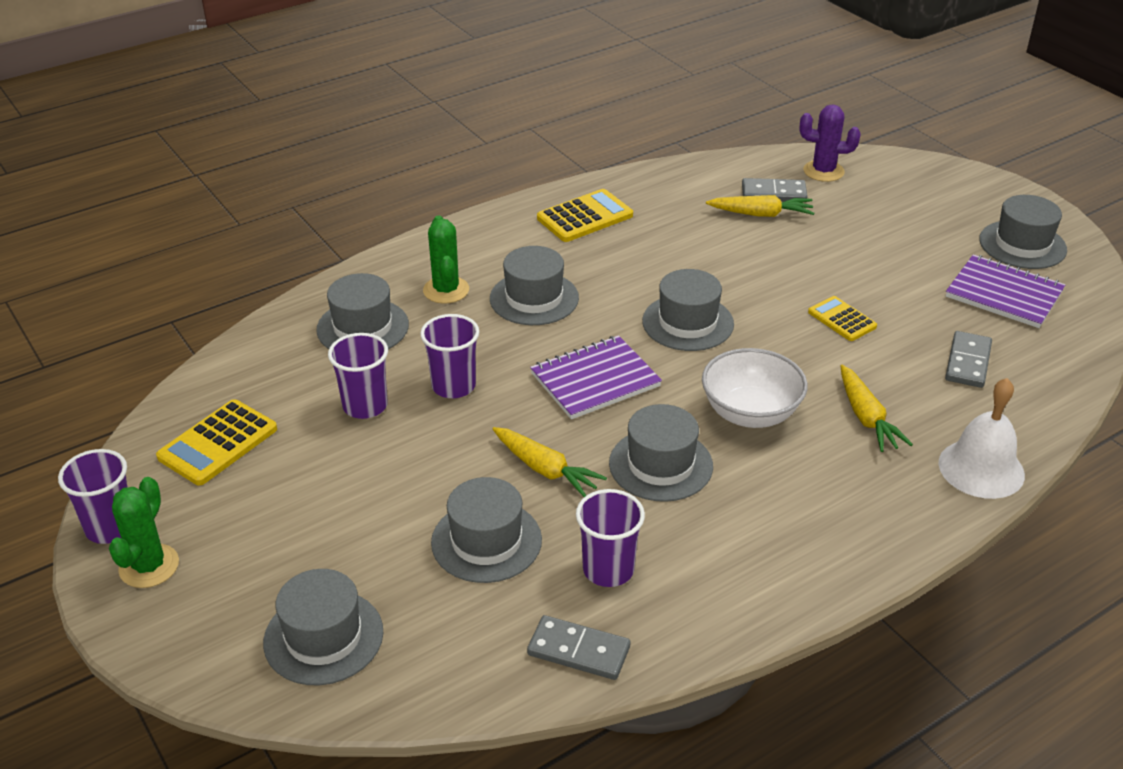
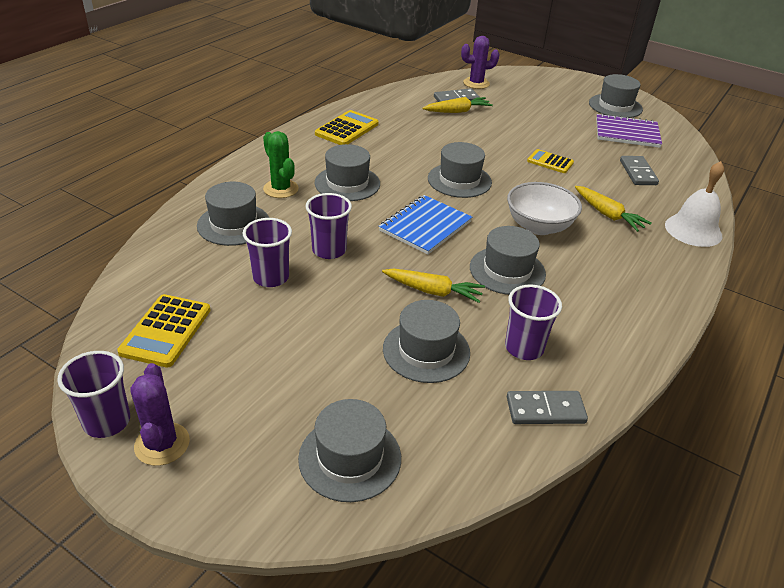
camera: 25 degrees left, 0 degrees up
green cactus [109,477,179,588] -> purple cactus [130,363,190,466]
purple notebook [530,335,662,419] -> blue notebook [379,195,472,255]

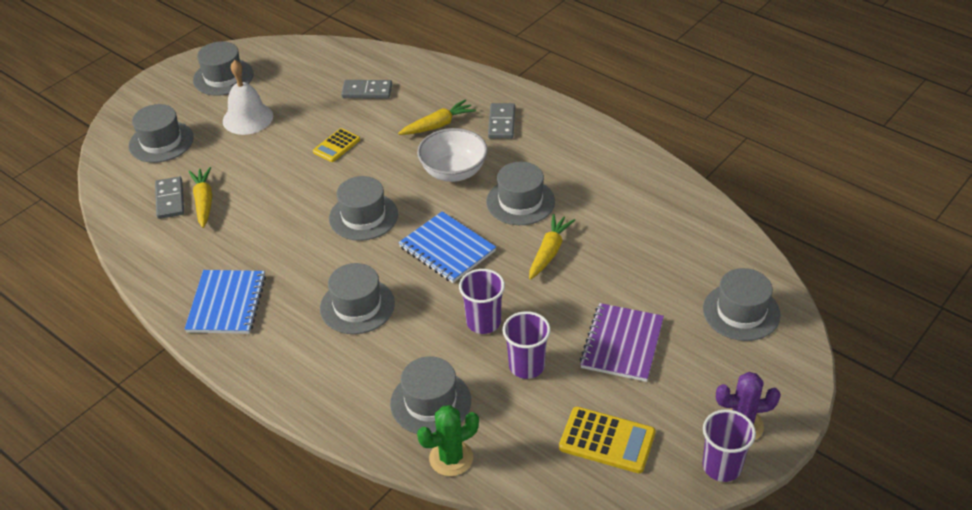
camera: 80 degrees left, 5 degrees up
green cactus [263,131,299,198] -> green cactus moved to [417,405,479,476]
yellow calculator [315,110,378,145] -> blue notebook [185,270,266,334]
grey hat [383,300,470,383] -> grey hat moved to [129,104,194,163]
purple cactus [461,36,500,89] -> none
purple cup [505,285,562,360] -> none
grey domino [507,391,588,424] -> grey domino moved to [488,103,515,139]
purple notebook [596,113,662,148] -> purple notebook moved to [579,303,664,382]
white bell [665,161,724,247] -> white bell moved to [223,60,273,135]

